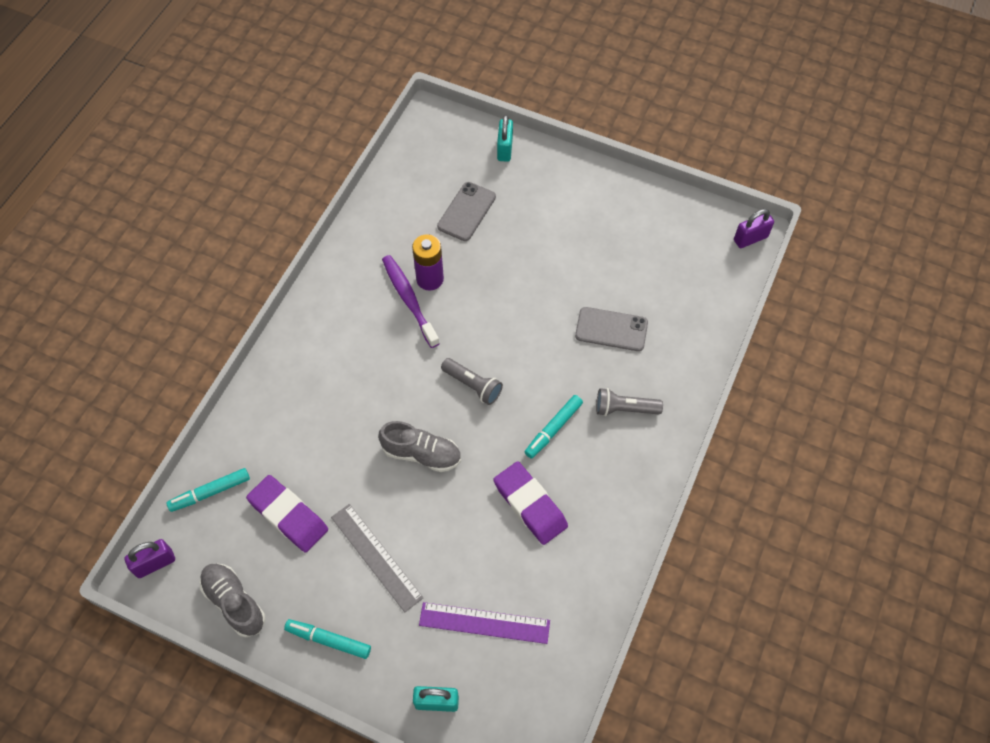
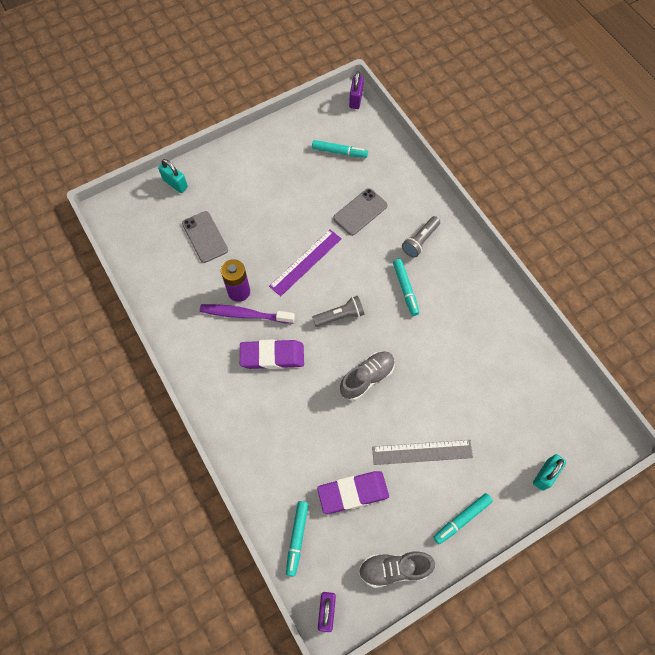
camera: 55 degrees left, 5 degrees up
purple ruler [419,602,550,644] -> purple ruler moved to [269,229,342,297]
purple eraser [493,461,568,545] -> purple eraser moved to [240,339,304,369]
none -> turquoise marker [312,140,368,158]

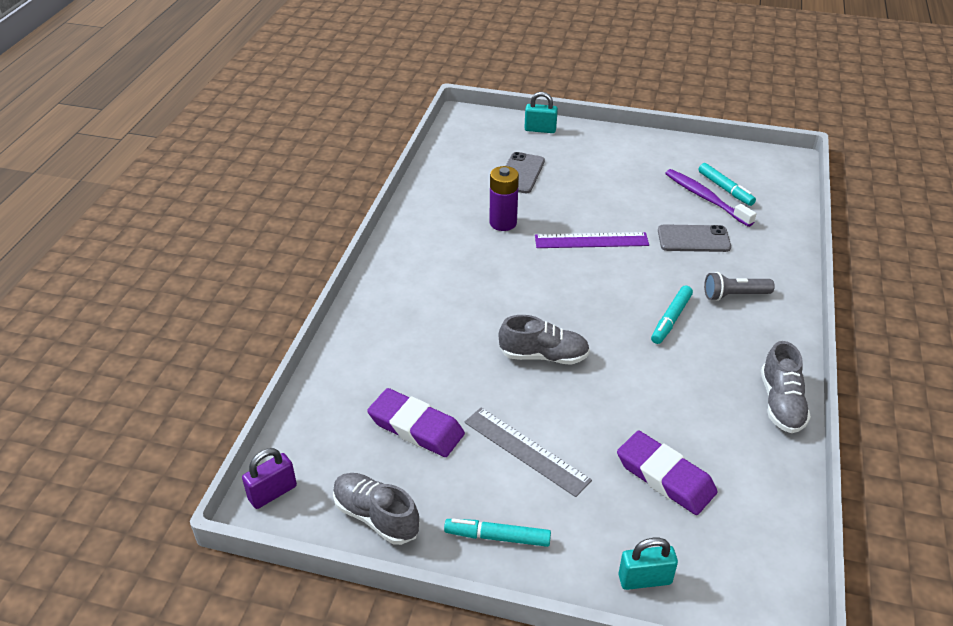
camera: 45 degrees right, 25 degrees down
turquoise padlock [158,159,188,193] -> turquoise padlock turned 75 degrees counterclockwise [525,92,558,133]
purple toothbrush [200,304,295,324] -> purple toothbrush moved to [665,169,756,227]
purple eraser [240,339,304,369] -> purple eraser moved to [617,430,717,515]
turquoise marker [286,501,309,577] -> none
grey flashlight [312,296,364,327] -> none
purple padlock [349,71,364,109] -> none
none -> grey shoe [761,341,811,433]

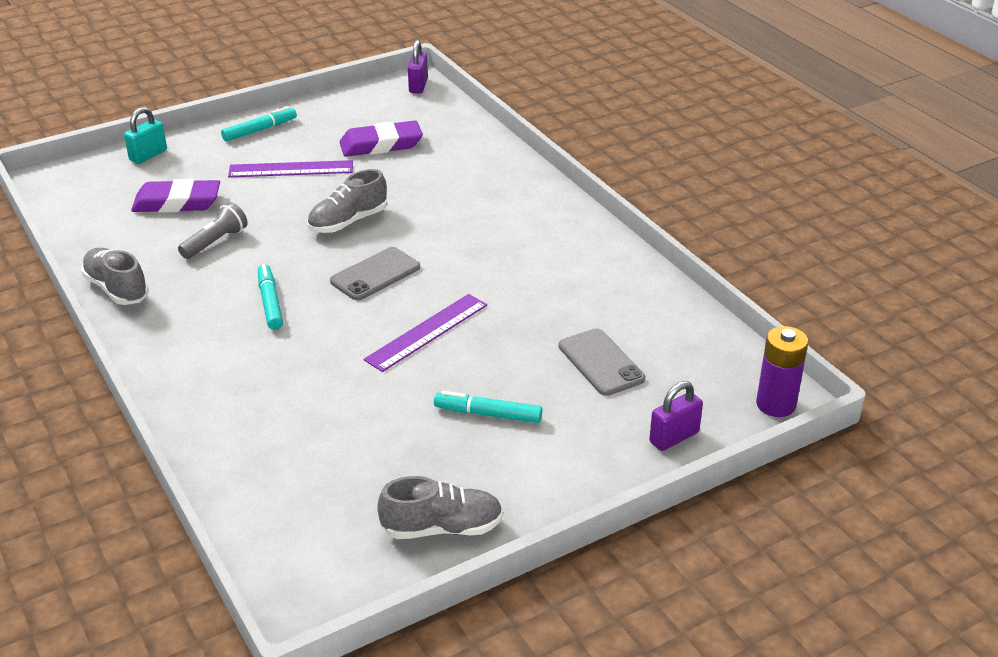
camera: 135 degrees right, 5 degrees down
grey shoe [333,473,420,545] -> grey shoe moved to [377,476,503,539]
grey ruler [464,408,592,497] -> purple ruler [228,160,353,177]
purple battery [489,166,519,231] -> purple battery moved to [756,326,808,417]
turquoise padlock [525,92,558,133] -> purple padlock [649,381,703,451]
grey phone [658,224,731,252] -> grey phone moved to [330,247,420,301]
purple toothbrush [665,169,756,227] -> none
turquoise marker [698,163,756,206] -> turquoise marker moved to [434,391,542,423]
grey flashlight [704,272,775,301] -> grey flashlight moved to [178,202,248,259]

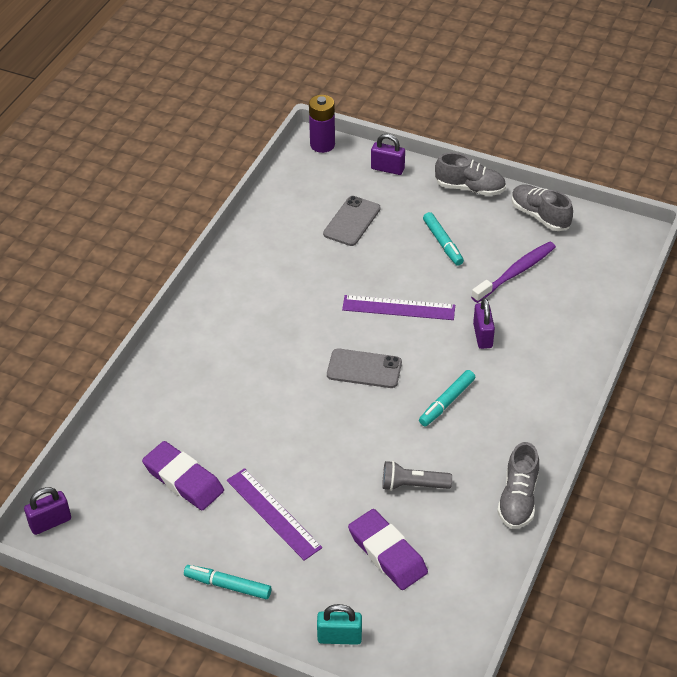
camera: 125 degrees left, 10 degrees up
grey shoe [307,169,387,233] -> grey shoe moved to [435,152,506,196]
none -> purple toothbrush [471,241,556,303]
none -> purple padlock [473,298,495,349]

